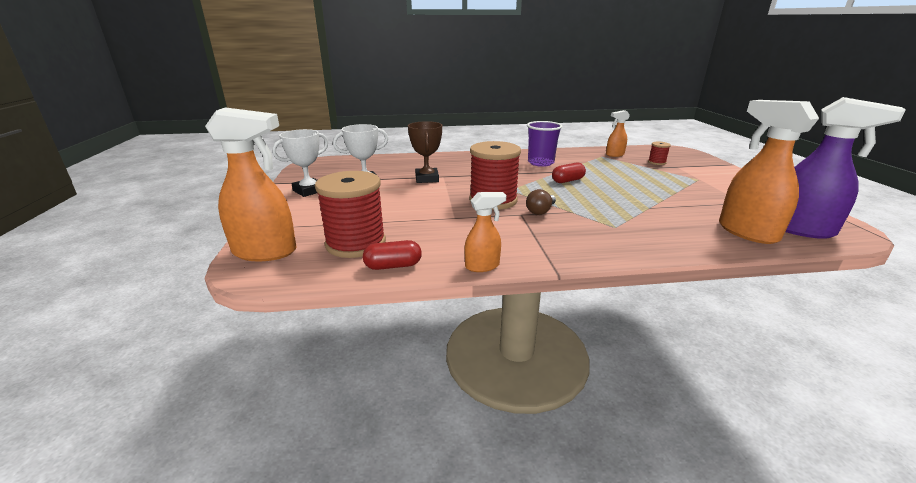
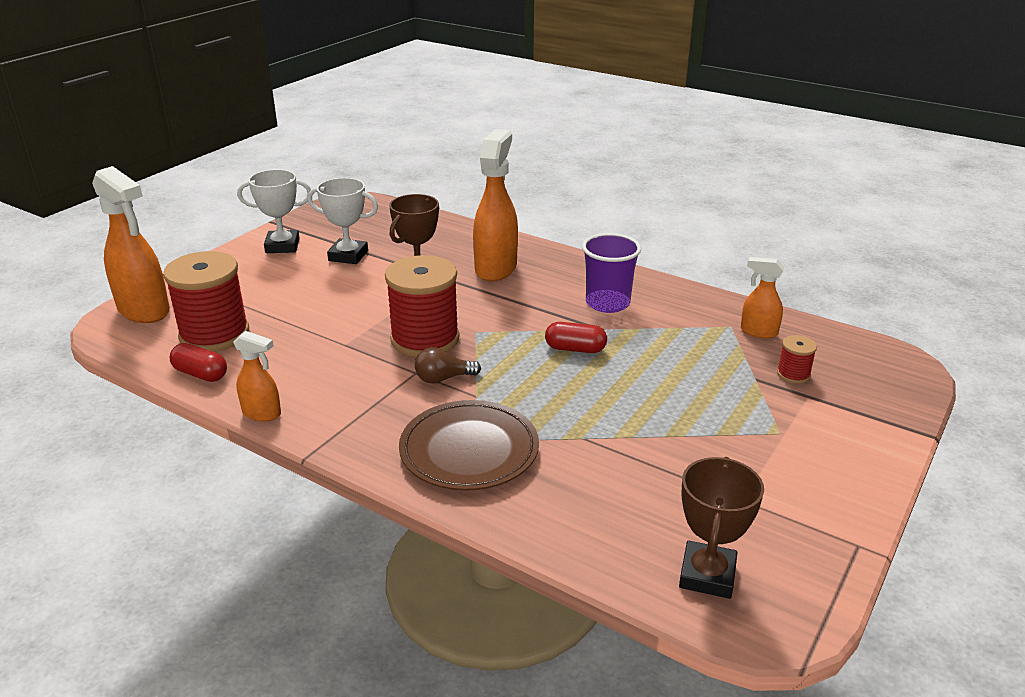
camera: 40 degrees right, 5 degrees up
orange spray bottle [719,100,819,244] -> orange spray bottle moved to [473,129,518,282]
purple spray bottle [785,97,906,239] -> brown trophy [679,457,764,599]
none -> brown plate [399,400,539,491]

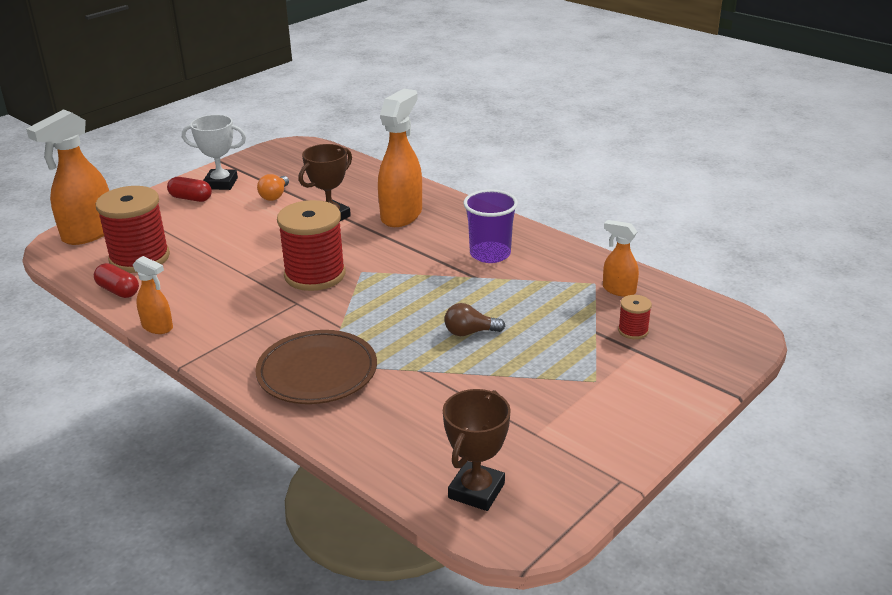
camera: 10 degrees right, 0 degrees up
orange spray bottle [92,166,170,323] -> orange spray bottle turned 75 degrees clockwise [26,109,109,245]
white trophy [308,178,378,264] -> orange light bulb [257,174,289,201]
brown light bulb [415,347,481,384] -> brown light bulb moved to [444,303,505,336]
red capsule [545,322,607,353] -> red capsule moved to [167,177,212,202]

